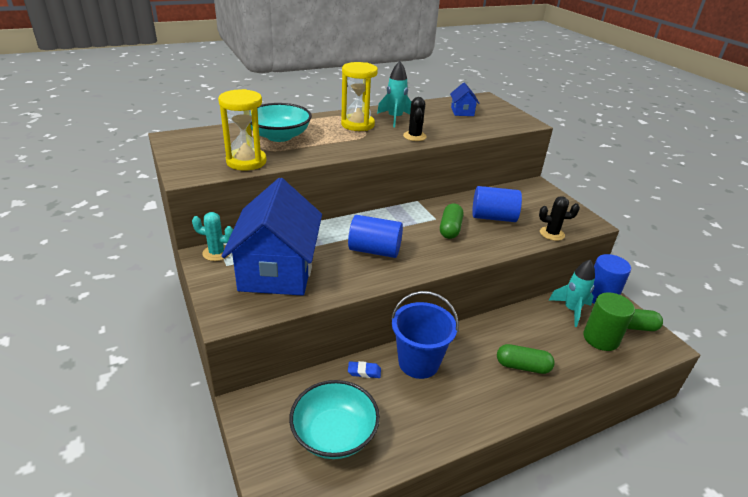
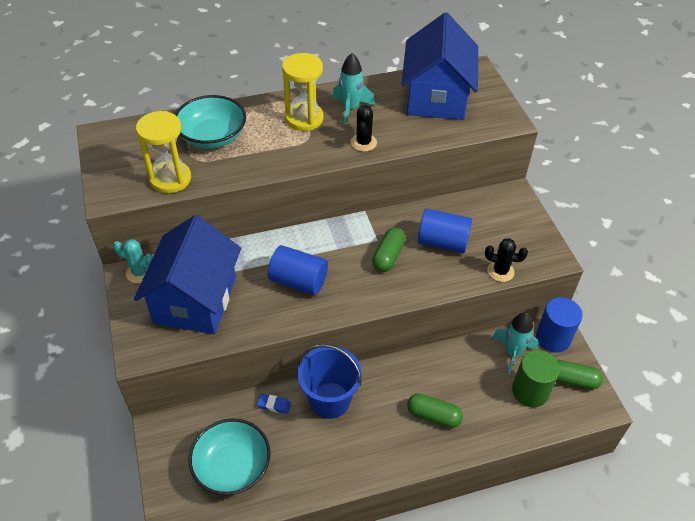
camera: 10 degrees right, 15 degrees up
blue house [450,82,480,116] -> blue house [402,13,478,120], size x2.39

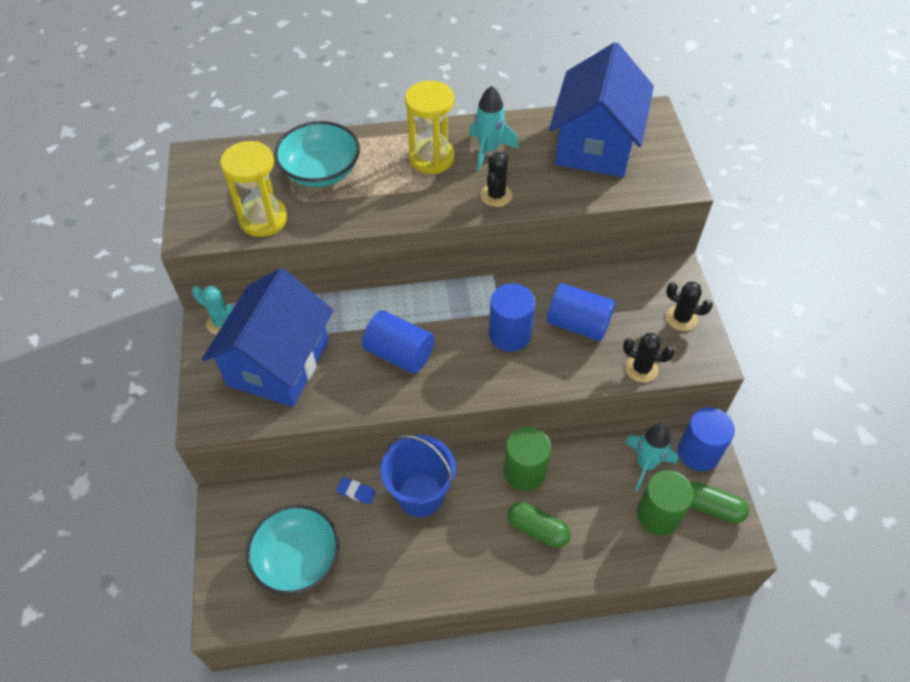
camera: 10 degrees right, 5 degrees up
green capsule [372,228,406,272] -> blue cylinder [489,283,536,352]
none -> green cylinder [504,427,551,491]
none -> black cactus [666,282,713,331]

